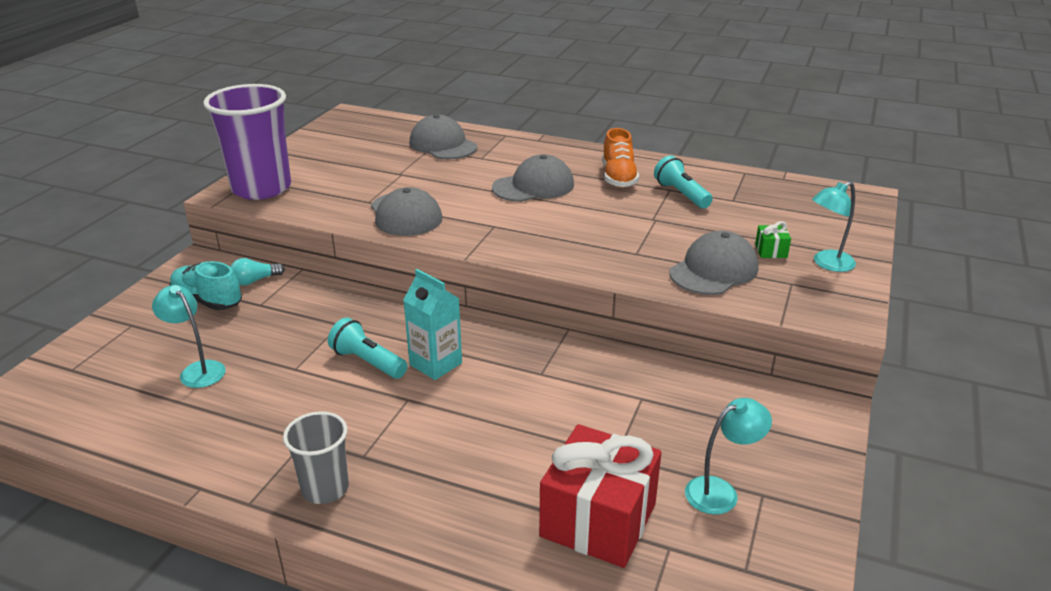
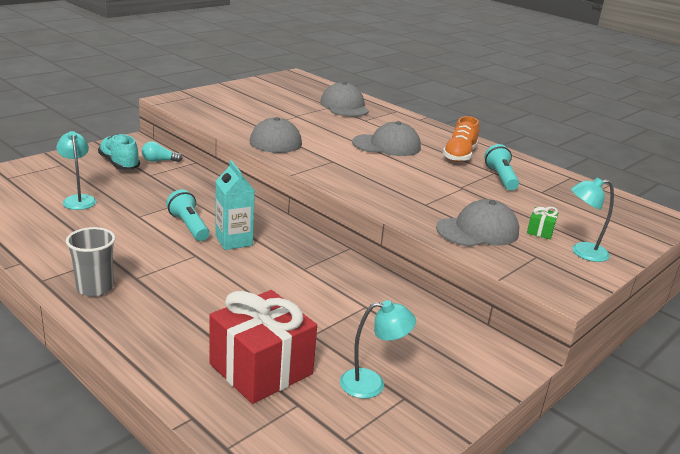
camera: 20 degrees right, 5 degrees down
purple cup [203,84,291,200] -> none

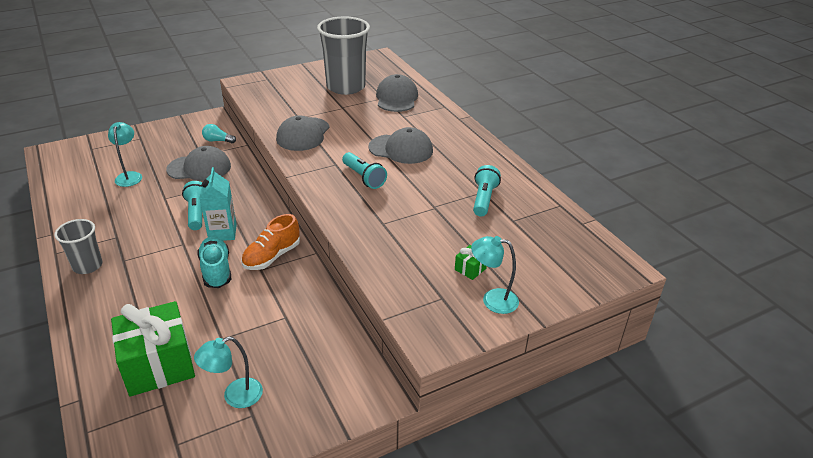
camera: 20 degrees right, 10 degrees up
turquoise shoe [98,134,140,170] -> turquoise shoe moved to [197,237,232,288]
red gift [210,290,317,404] -> green gift [111,301,195,397]
turquoise lamp [340,300,416,399] -> turquoise lamp turned 135 degrees clockwise [194,337,263,408]
grey cap [436,199,519,247] -> grey cap moved to [166,146,231,181]
orange shoe [443,116,479,162] -> orange shoe moved to [241,214,300,270]
none -> grey cup [317,16,370,95]
none -> turquoise flashlight [342,152,387,189]

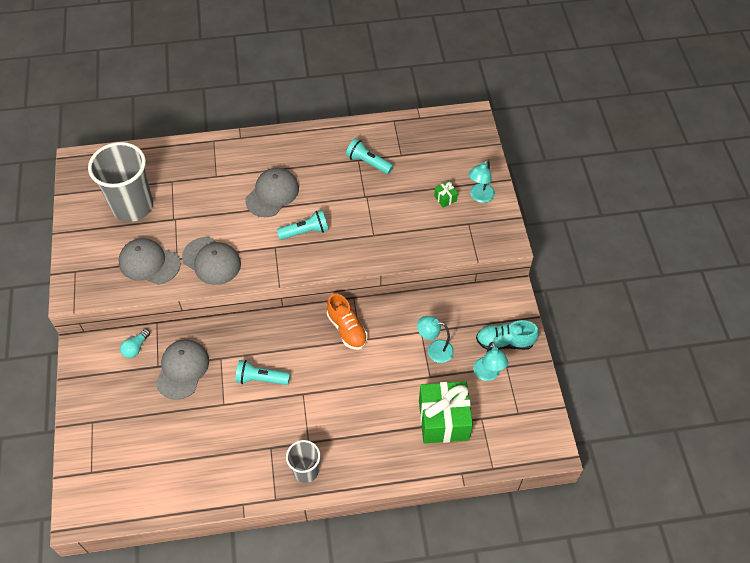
camera: 70 degrees left, 20 degrees up
turquoise lamp [108,122,142,187] -> turquoise lamp moved to [417,316,454,363]
turquoise shoe [197,237,232,288] -> turquoise shoe moved to [476,320,539,350]
turquoise carton [199,167,237,241] -> none
grey cap [376,74,418,112] -> grey cap moved to [119,238,180,285]

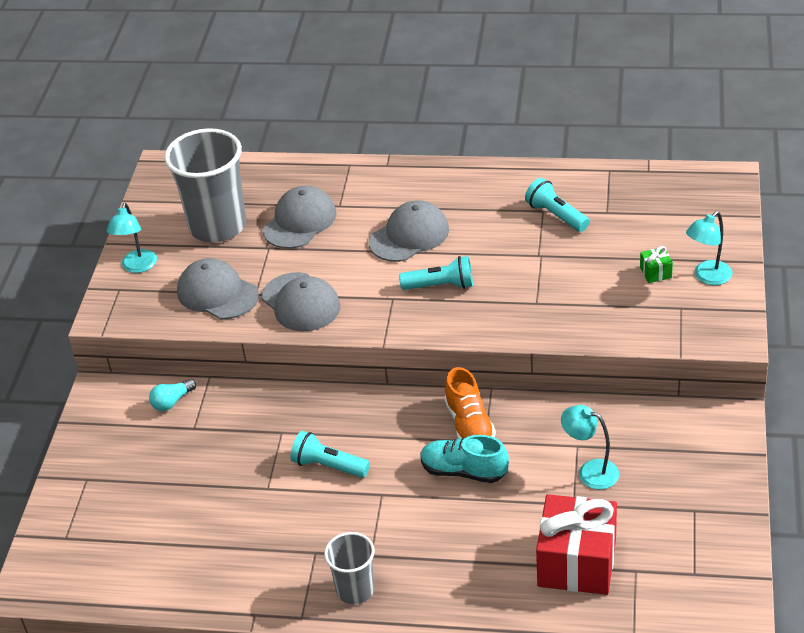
camera: 20 degrees right, 15 degrees down
grey cap [156,339,209,400] -> grey cap moved to [263,186,337,249]
green gift [419,381,473,443] -> red gift [536,494,617,595]
turquoise lamp [473,342,508,381] -> turquoise lamp moved to [107,203,157,273]
turquoise shoe [476,320,539,350] -> turquoise shoe moved to [421,435,509,483]

